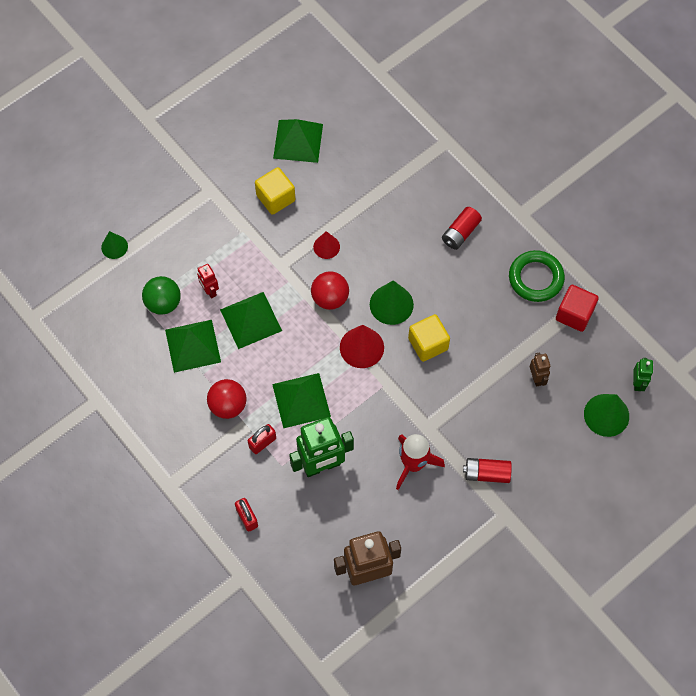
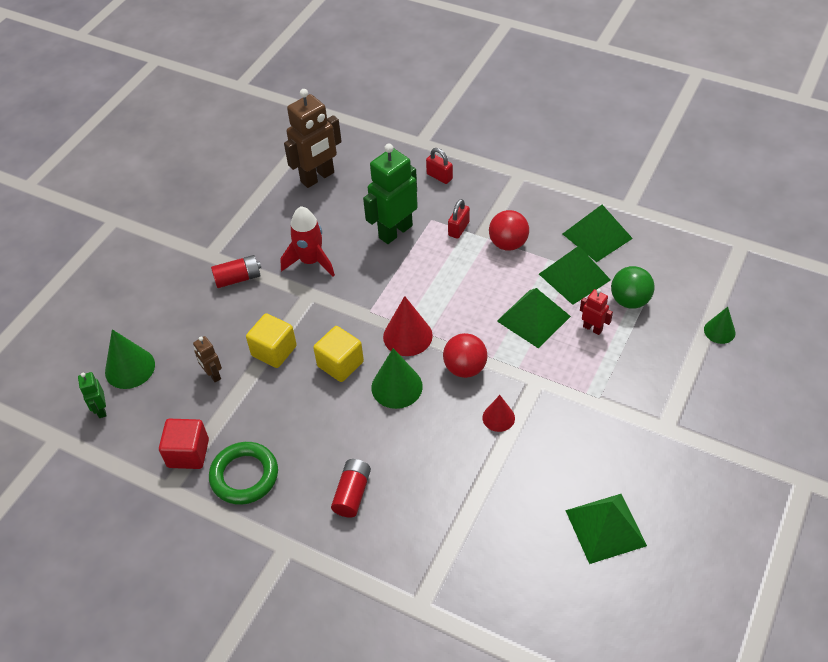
camera: 160 degrees right, 15 degrees down
yellow cube [255,167,295,215] -> yellow cube moved to [246,313,297,368]
green pyramid [272,373,331,428] -> green pyramid moved to [563,205,633,262]

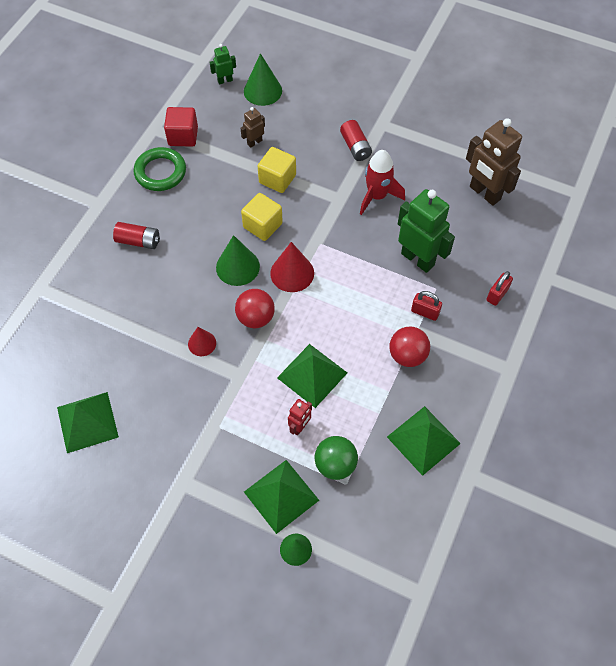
camera: 85 degrees right, 10 degrees up
green pyramid [539,246,611,305] -> green pyramid moved to [244,460,319,534]

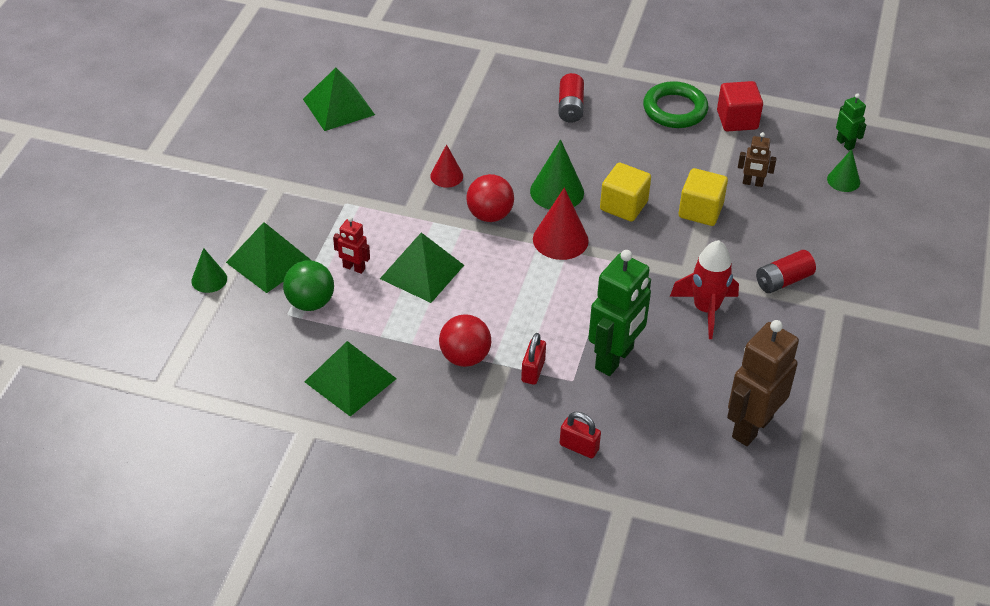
camera: 80 degrees right, 15 degrees down
brown robot [240,107,265,148] -> brown robot turned 150 degrees clockwise [738,132,777,187]
green cone [244,53,282,106] -> green cone [827,149,860,192], size x0.62

